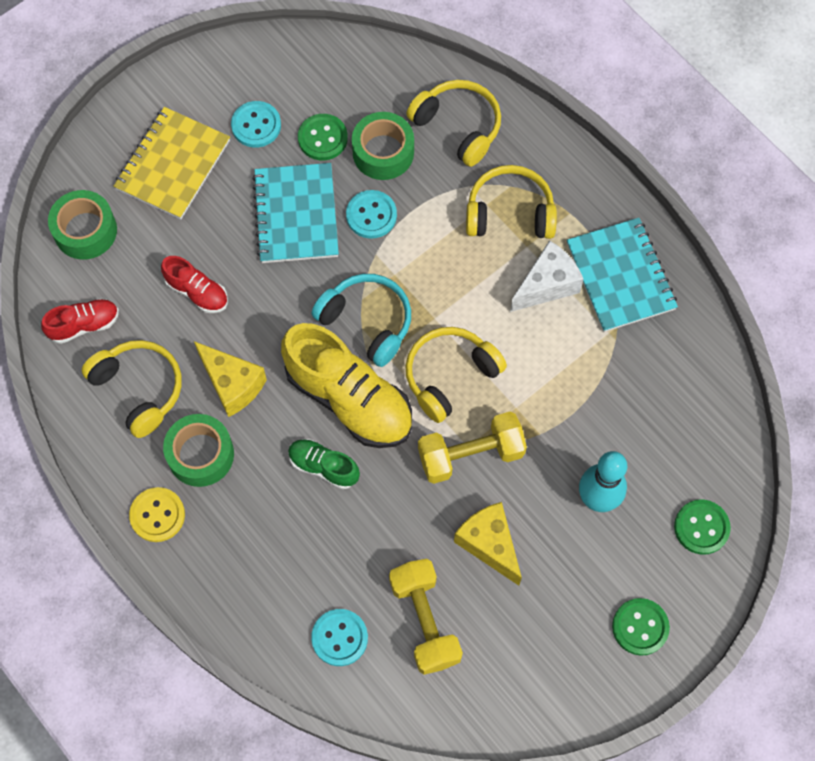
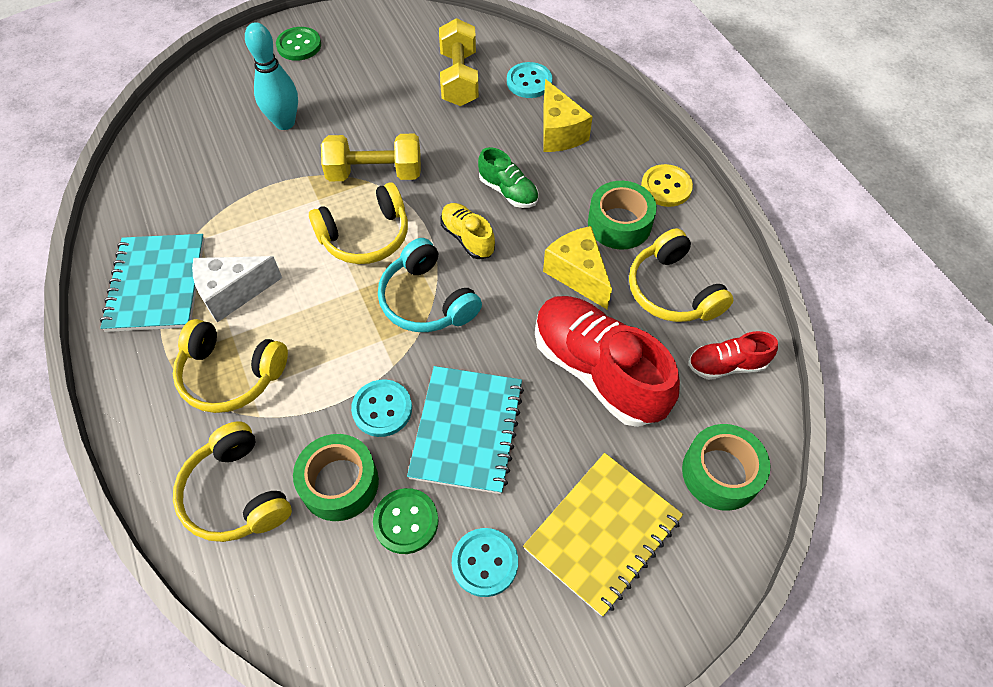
camera: 165 degrees left, 10 degrees down
red shoe [161,256,228,313] -> red shoe [535,296,680,427], size x1.99
yellow shoe [281,323,412,448] -> yellow shoe [440,203,495,259], size x0.50
yellow cheese [454,502,522,586] -> yellow cheese moved to [544,79,593,152]
green button [674,499,731,555] -> none

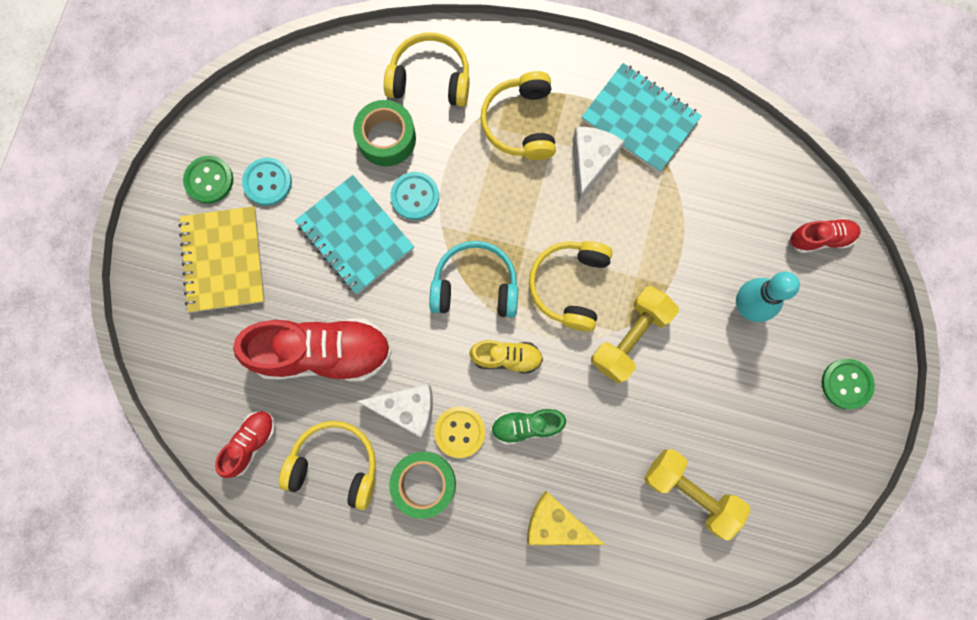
camera: 130 degrees right, 20 degrees up
yellow headphones [173,319,288,413] -> yellow headphones turned 60 degrees counterclockwise [480,71,556,160]
green button [373,488,439,554] -> green button moved to [183,156,233,204]
turquoise button [507,62,552,98] -> none
yellow cheese [543,226,612,309] -> white cheese [356,384,433,438]
yellow button [641,164,693,207] -> yellow button moved to [434,406,485,458]
green tape [682,424,770,511] -> none
none -> red shoe [790,218,860,253]

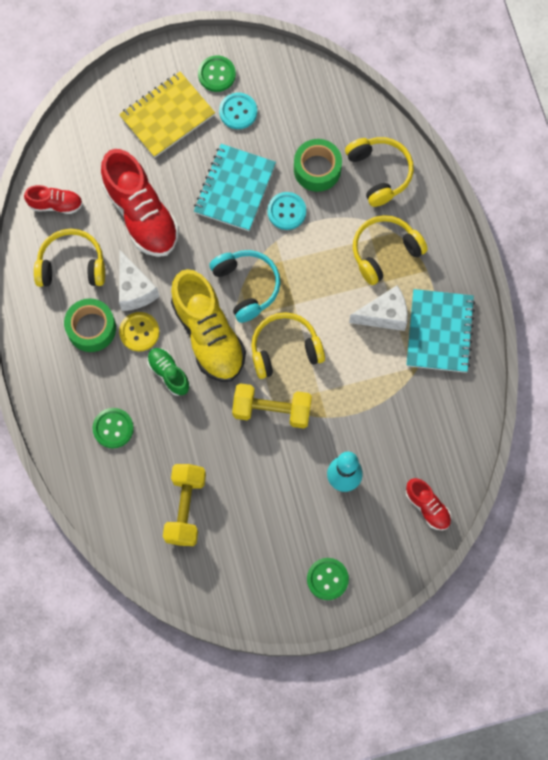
camera: 60 degrees right, 5 degrees down
yellow headphones [279,421,376,510] -> yellow headphones turned 75 degrees counterclockwise [34,229,105,287]
yellow shoe [469,340,543,374] -> yellow shoe [171,269,246,382], size x1.99
yellow cheese [527,491,605,545] -> green button [92,408,134,448]

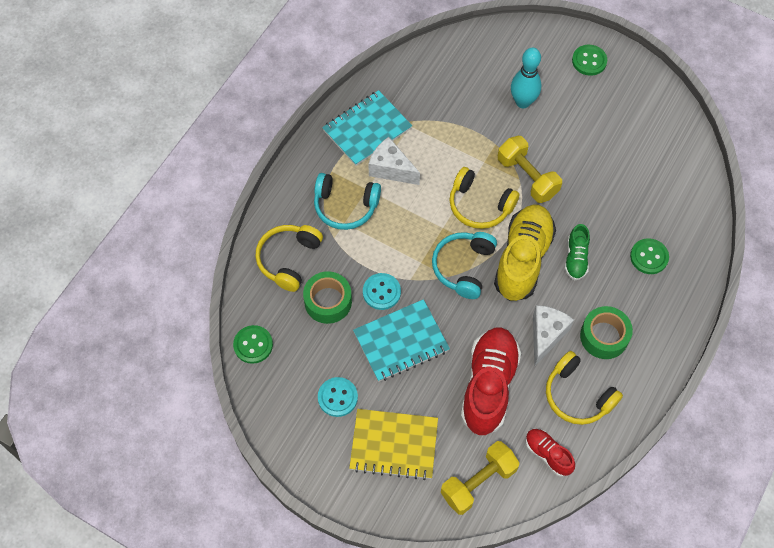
camera: 135 degrees left, 10 degrees down
yellow button [119,312,160,351] -> none
yellow dumbbell [163,464,206,546] -> yellow dumbbell moved to [441,441,519,515]
green button [198,56,236,92] -> green button moved to [233,325,273,364]
yellow headphones [353,215,428,285] -> turquoise headphones [314,173,381,230]
red shoe [406,478,451,530] -> none

